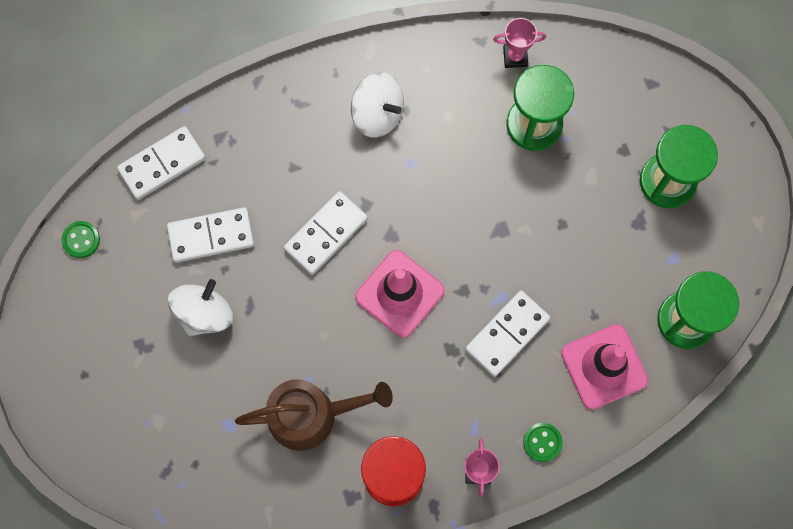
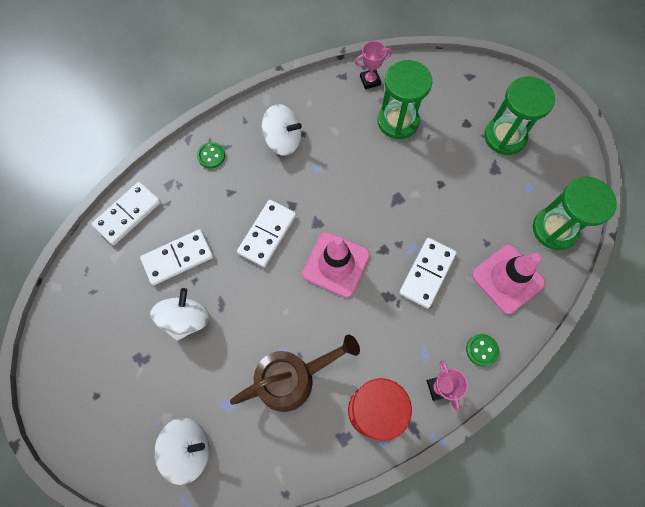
camera: 15 degrees left, 5 degrees down
green button [61,221,100,258] -> green button moved to [197,142,225,168]
none -> white spinning top [154,418,209,485]

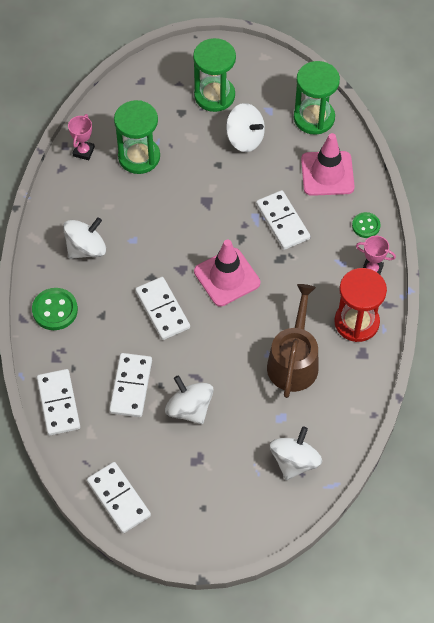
camera: 55 degrees left, 10 degrees down
green button [197,142,225,168] -> green button [32,288,78,330], size x1.56
none -> white domino [87,462,151,533]
none -> white spinning top [226,103,265,152]

